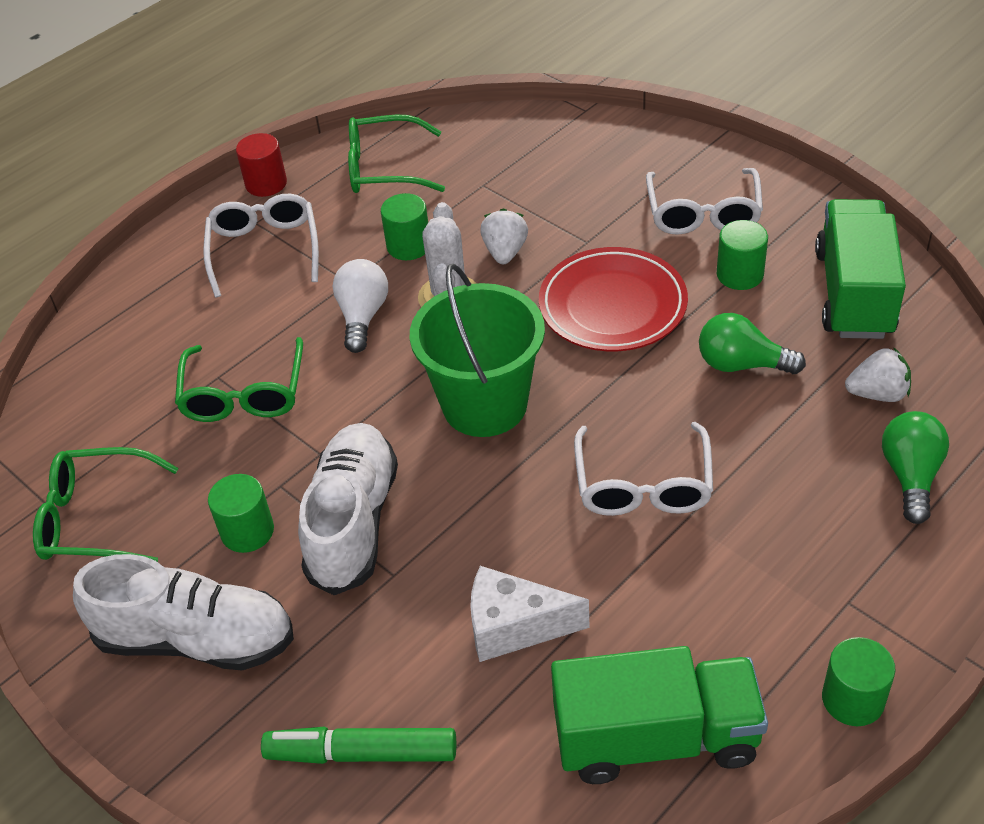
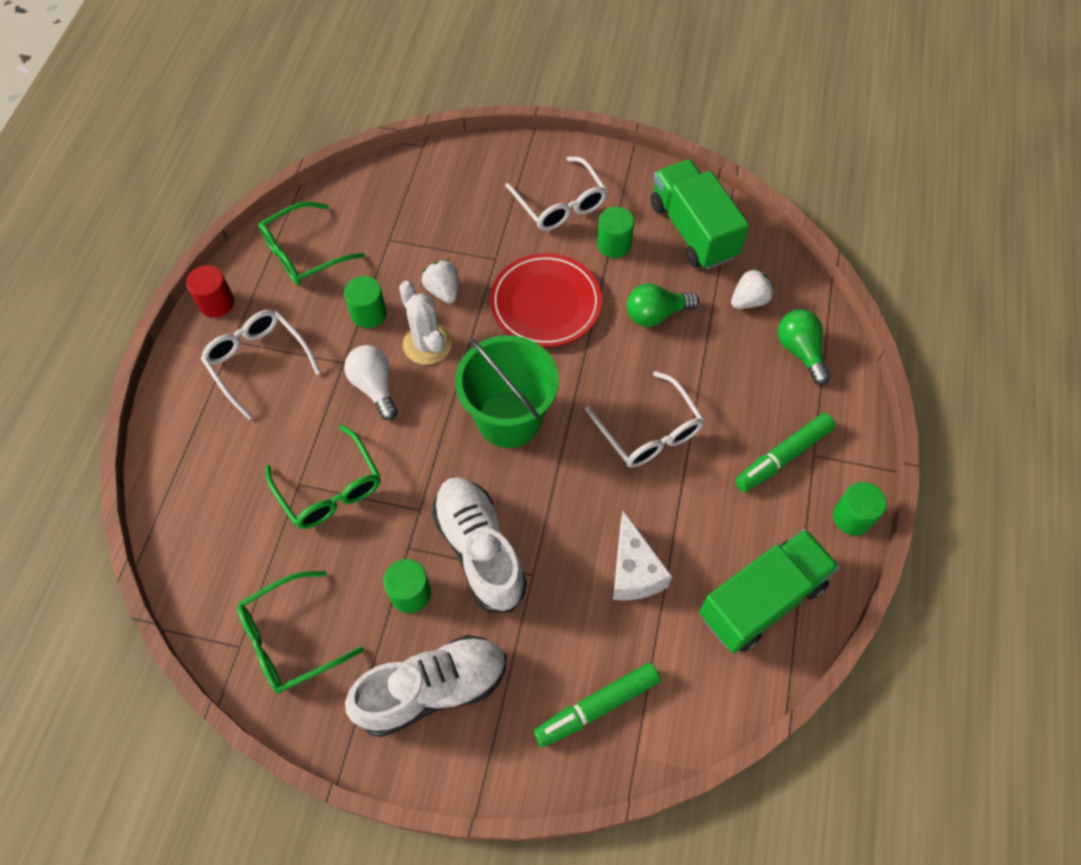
camera: 35 degrees left, 15 degrees up
white cheese [470,566,590,662] -> white cheese turned 75 degrees counterclockwise [613,511,672,601]
none -> green marker [735,413,836,492]

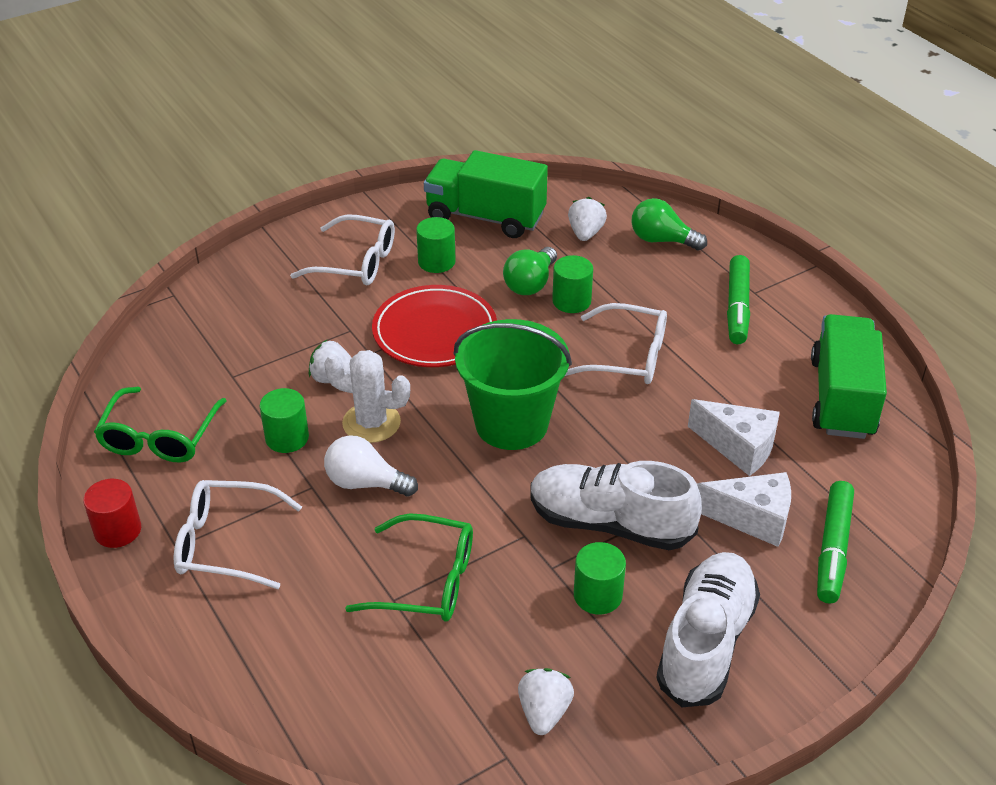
camera: 45 degrees left, 20 degrees down
green glasses [237,571,364,693] -> white strawberry [518,668,574,735]
green cylinder [833,482,886,536] -> green cylinder moved to [552,255,593,313]
none -> white cheese [697,472,791,547]

